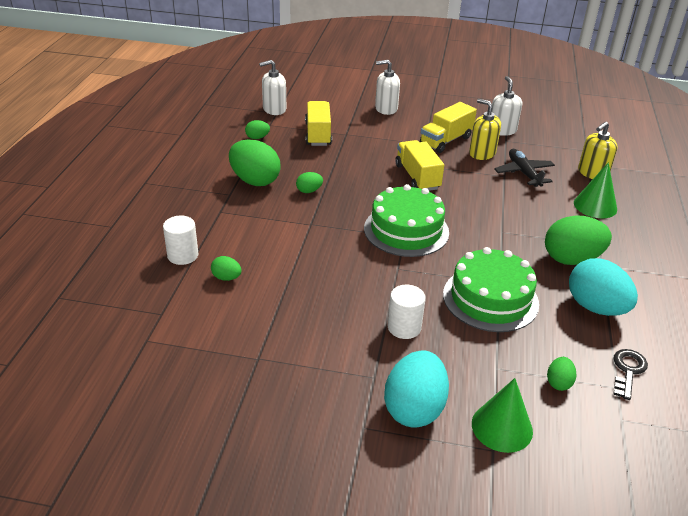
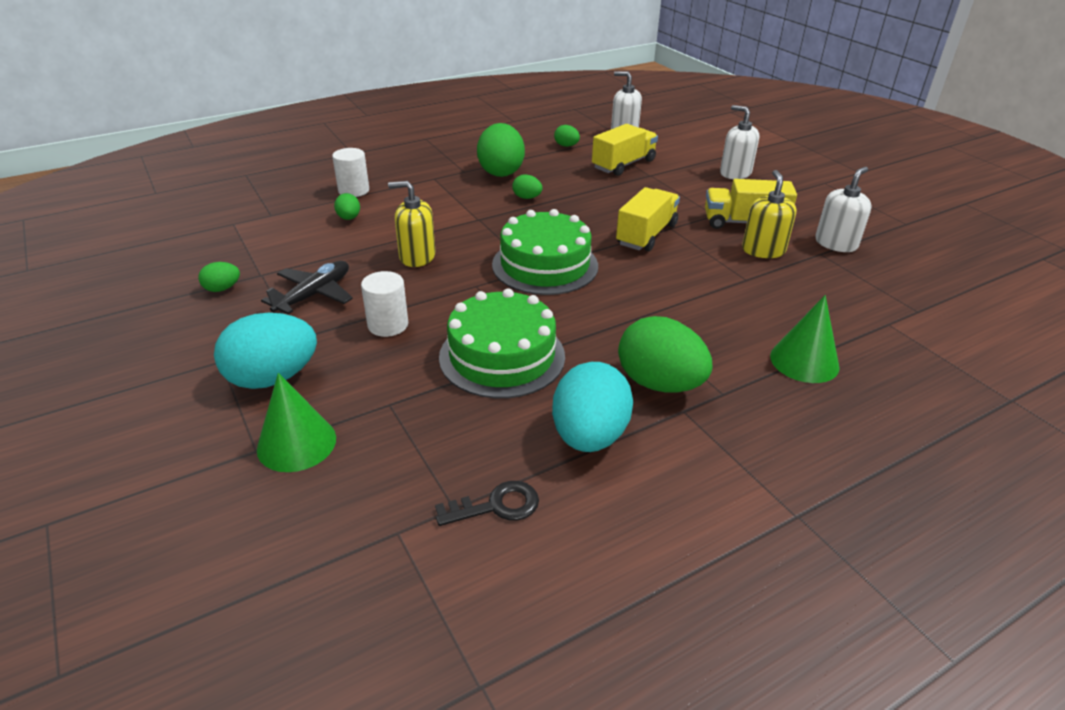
camera: 50 degrees right, 0 degrees up
black plane [494,149,555,187] -> black plane moved to [261,261,353,314]
green egg [547,357,577,391] -> green egg moved to [198,262,240,292]
yellow soap dispenser [578,121,618,179] -> yellow soap dispenser moved to [388,181,436,267]

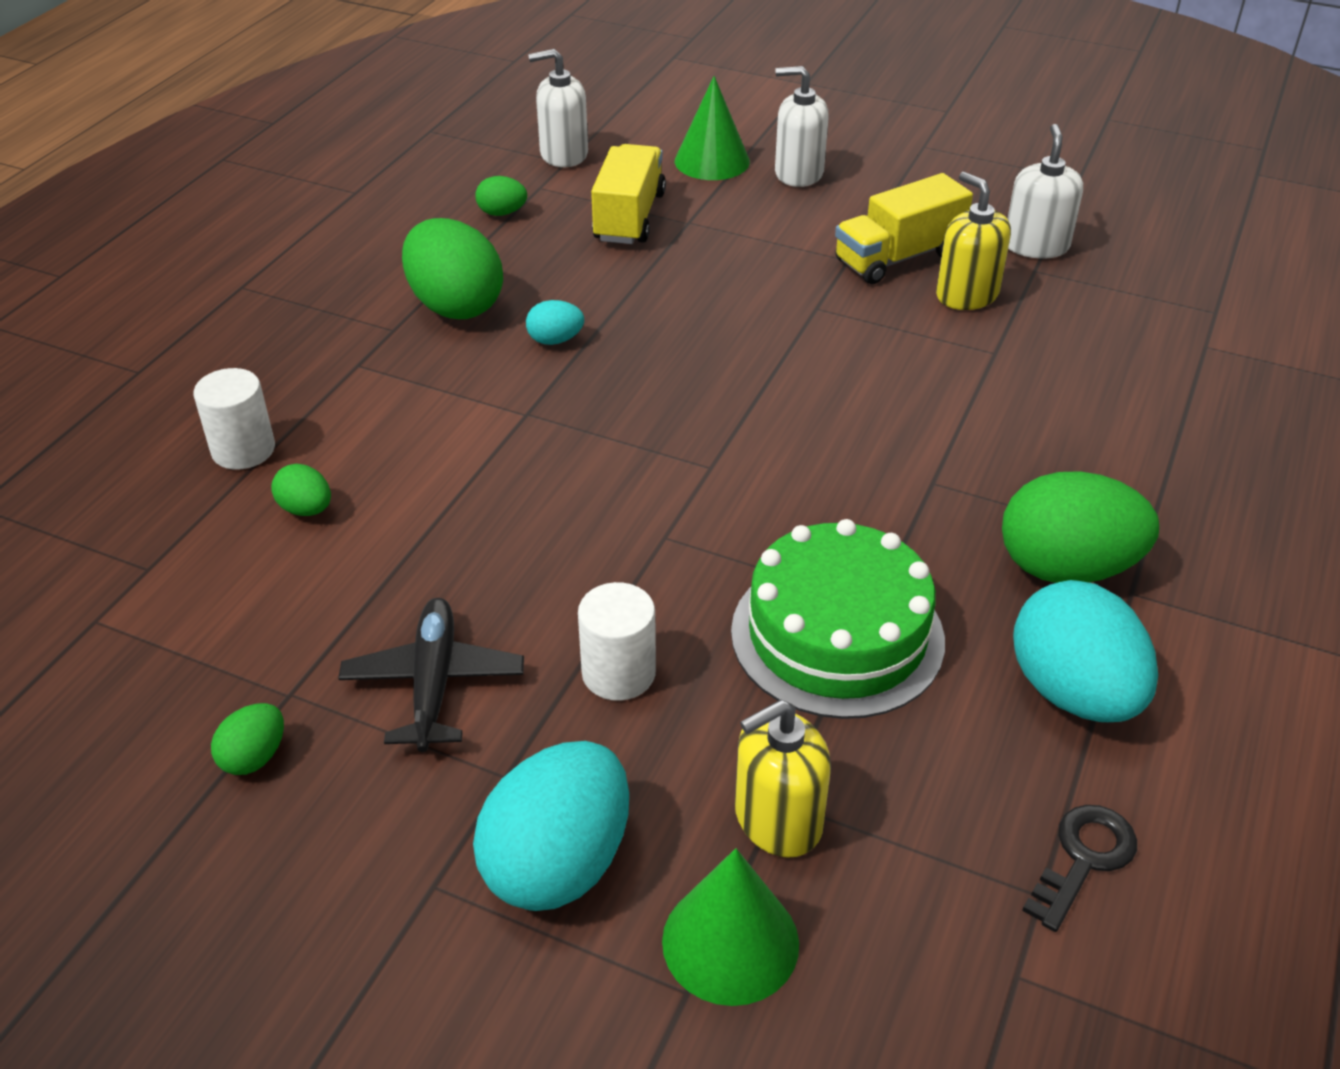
camera: 35 degrees left, 5 degrees up
yellow soap dispenser [388,181,436,267] -> yellow soap dispenser moved to [735,700,831,858]
green cake [492,209,598,295] -> none
green egg [512,174,543,199] -> turquoise egg [526,300,584,345]
yellow truck [616,187,680,252] -> none
green cone [770,295,840,383] -> green cone moved to [675,76,750,180]

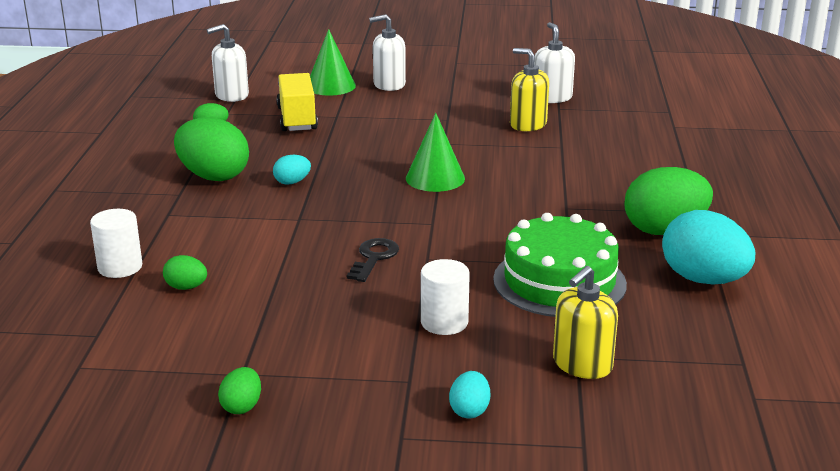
camera: 20 degrees left, 15 degrees down
black plane [338,598,524,752] -> none
turquoise egg [473,741,629,911] -> turquoise egg [449,371,490,418], size x0.47
green cone [662,848,799,1006] -> green cone moved to [406,113,465,192]
yellow truck [835,173,973,284] -> none
black key [1022,805,1137,932] -> black key moved to [347,238,399,282]

